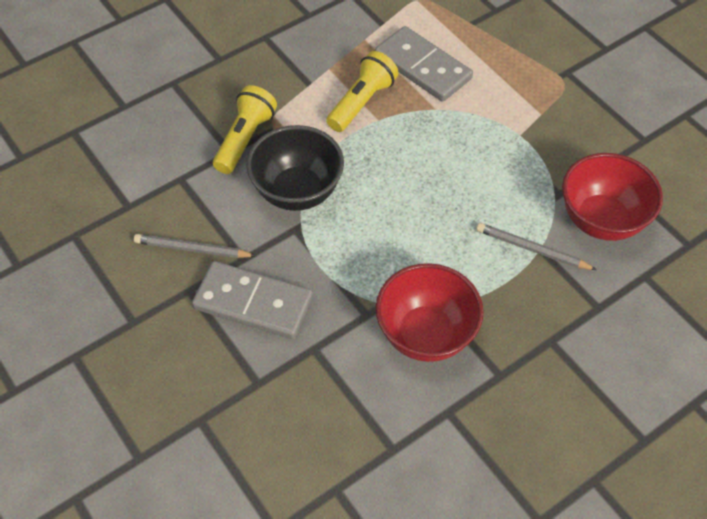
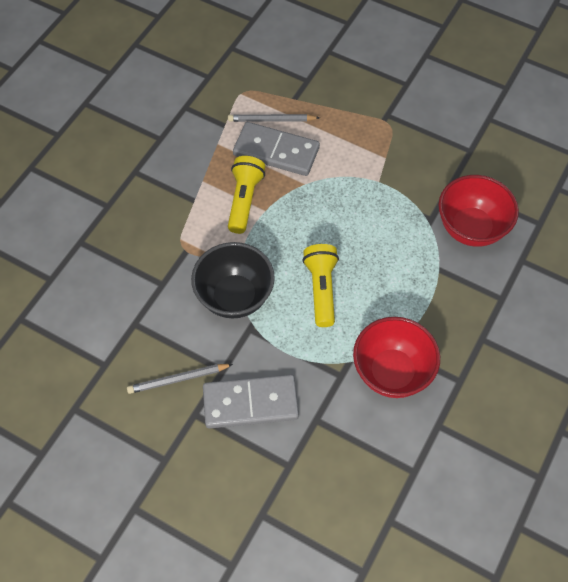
camera: 25 degrees left, 5 degrees up
yellow flashlight [213,85,277,174] -> yellow flashlight moved to [303,244,339,327]
grey pencil [476,223,597,270] -> grey pencil moved to [228,114,320,122]

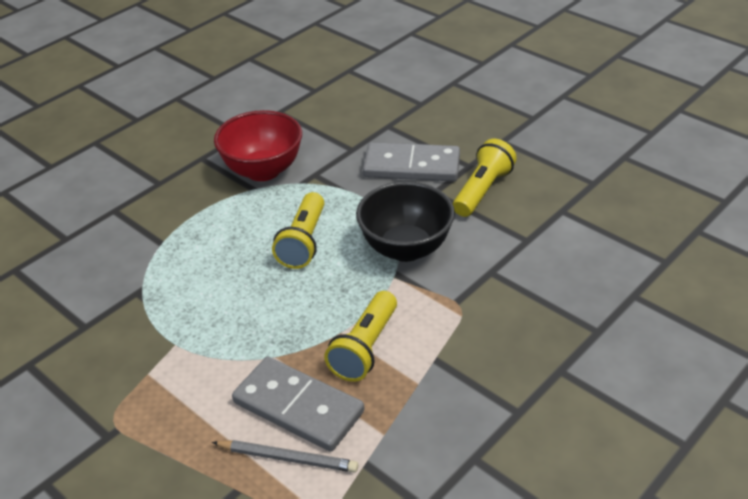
camera: 165 degrees left, 20 degrees down
grey pencil [127,364,233,394] -> yellow flashlight [453,139,517,217]
red bowl [439,175,519,247] -> none

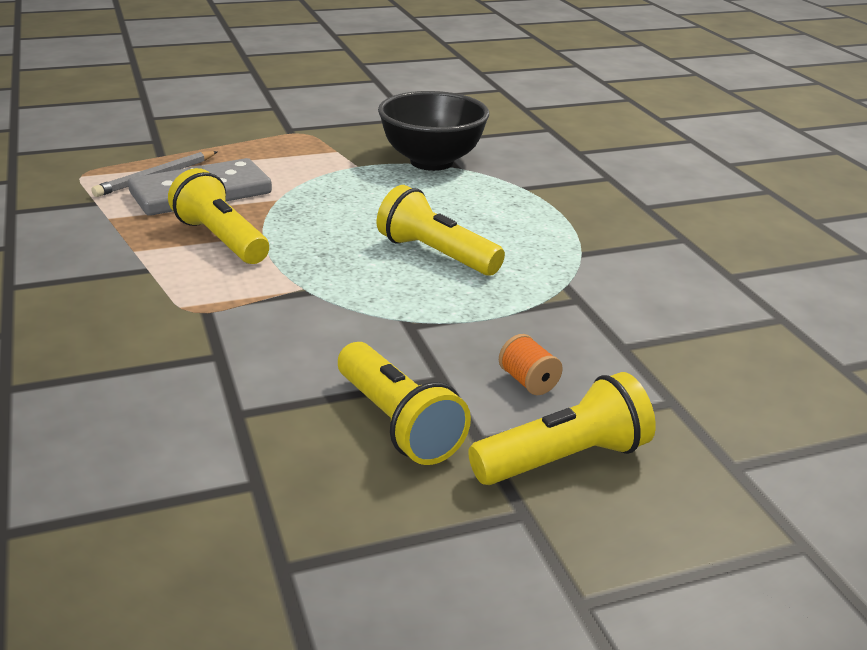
camera: 115 degrees right, 10 degrees down
red bowl [214,110,302,181] -> none
black bowl [356,181,455,262] -> black bowl moved to [378,91,489,171]
grey domino [363,142,460,181] -> orange spool [499,334,563,395]
none -> yellow flashlight [468,372,656,485]

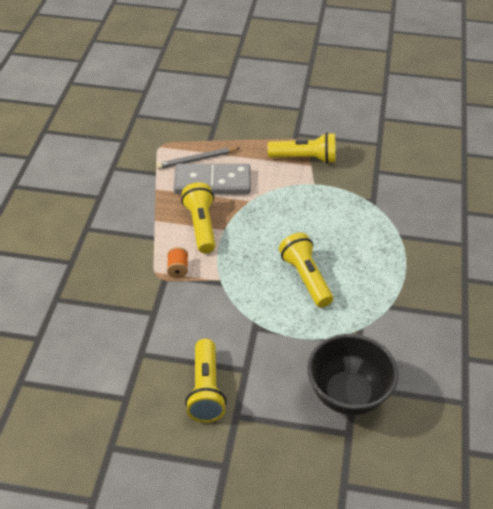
camera: 30 degrees right, 15 degrees up
black bowl [378,91,489,171] -> black bowl moved to [307,334,398,415]
yellow flashlight [468,372,656,485] -> yellow flashlight moved to [268,132,335,164]
orange spool [499,334,563,395] -> orange spool moved to [167,247,188,278]

